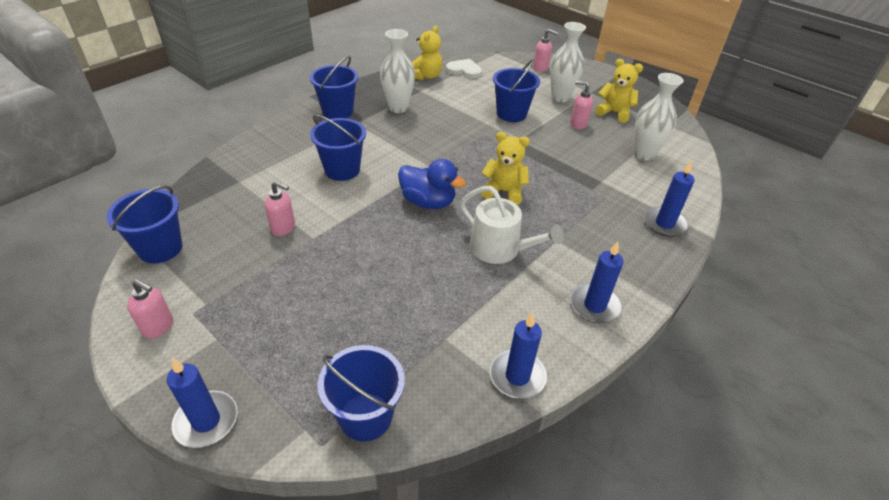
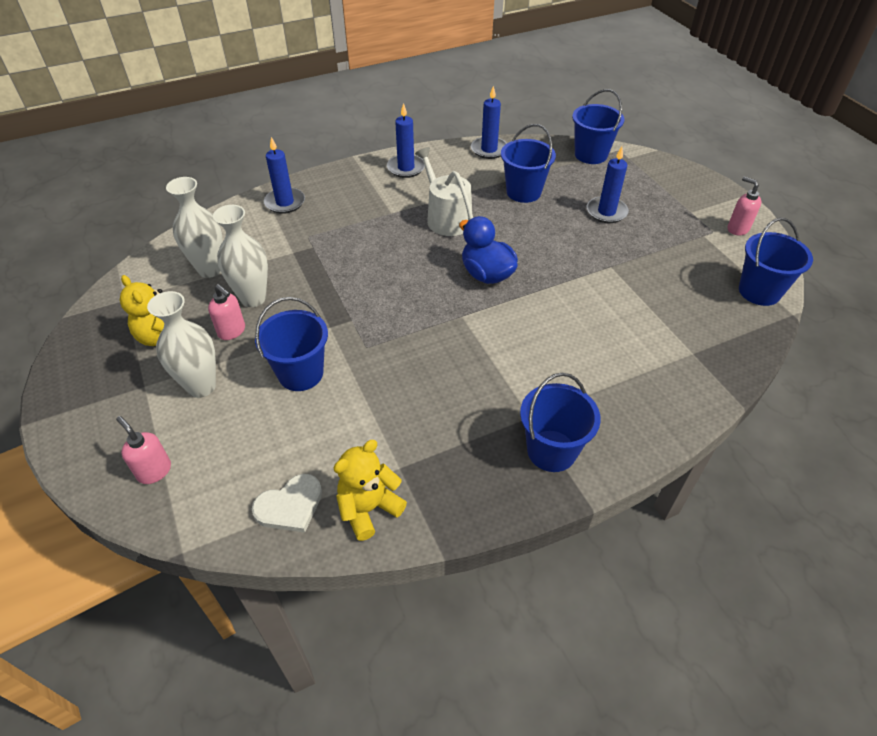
camera: 155 degrees left, 5 degrees up
blue candle [167,358,237,448] -> blue candle moved to [587,147,629,223]
pink soap dispenser [265,181,295,236] -> none
blue bucket [310,115,366,181] -> blue bucket moved to [501,124,556,203]
white vase [380,29,415,113] -> white vase moved to [213,205,268,307]
white heart [446,59,482,78] -> white heart turned 75 degrees counterclockwise [252,474,322,533]
yellow teddy bear [481,132,530,205] -> none

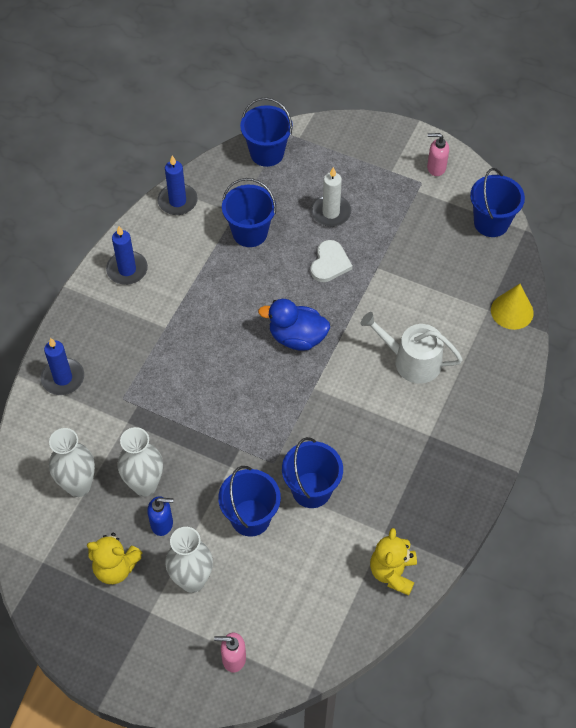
camera: 40 degrees left, 10 degrees up
pink soap dispenser [208,284,245,340] -> blue soap dispenser [147,496,173,536]
white heart [252,474,322,533] -> white heart moved to [311,240,353,282]
white watering can [415,147,473,236] -> white watering can moved to [360,312,463,384]
blue bucket [520,373,601,472] -> blue bucket moved to [282,437,343,508]
blue candle [587,147,629,223] -> white candle [311,167,351,227]
none -> yellow cone [491,284,534,330]

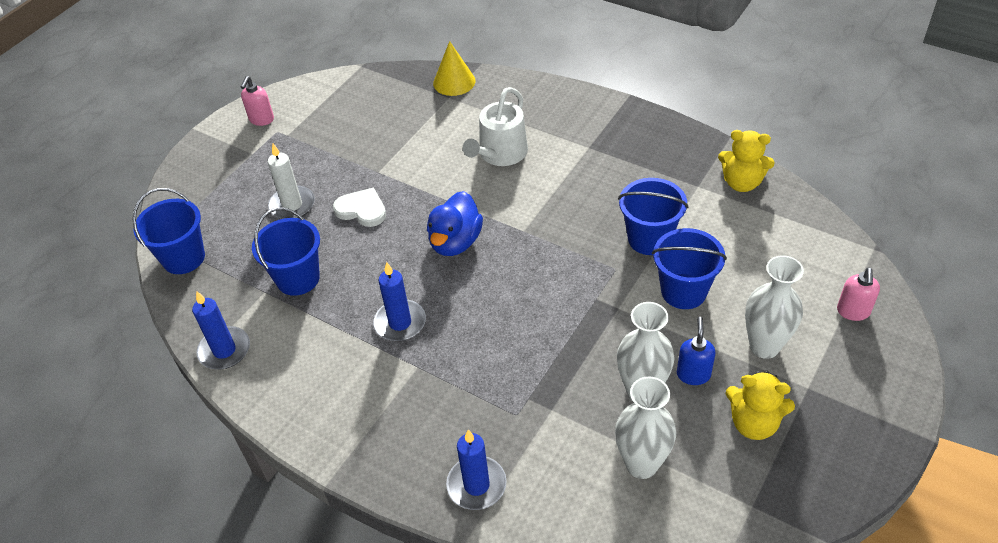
camera: 80 degrees left, 10 degrees down
yellow teddy bear [87,533,142,584] -> yellow teddy bear turned 90 degrees clockwise [725,371,795,440]
blue candle [106,226,148,285] -> blue candle moved to [373,262,426,341]
blue bucket [470,168,525,237] -> none

